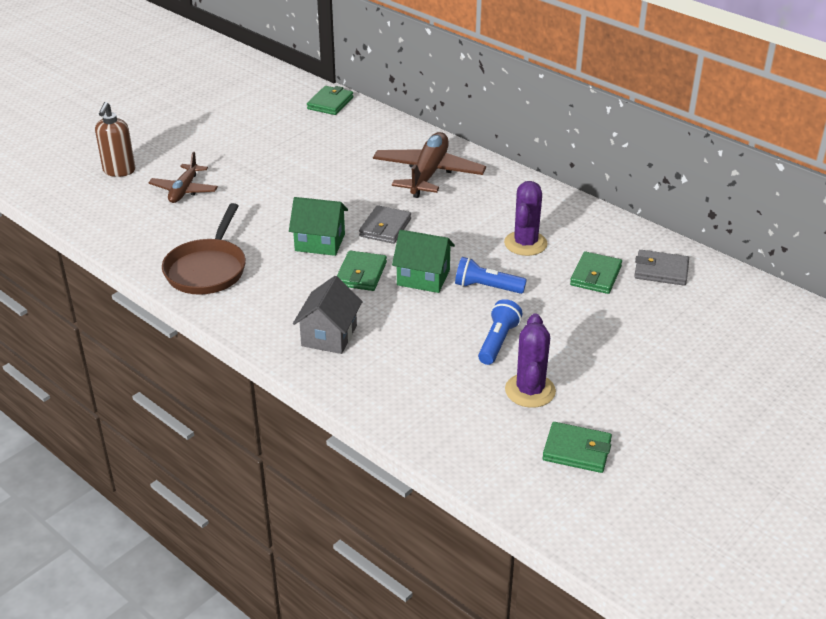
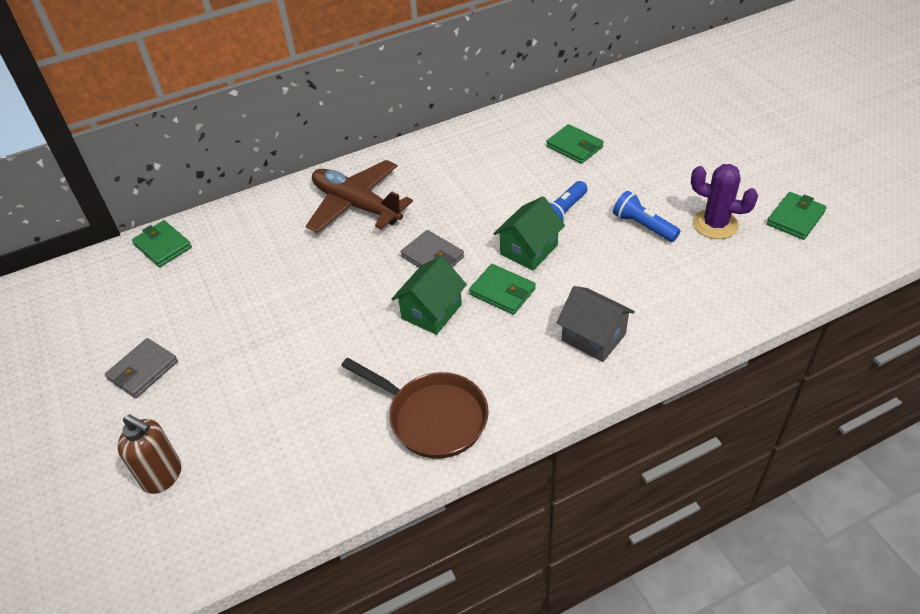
camera: 65 degrees left, 10 degrees up
brown plane [148,152,218,203] -> none
purple cactus [504,181,548,256] -> none
grey wallet [634,250,689,286] -> grey wallet moved to [105,338,178,398]

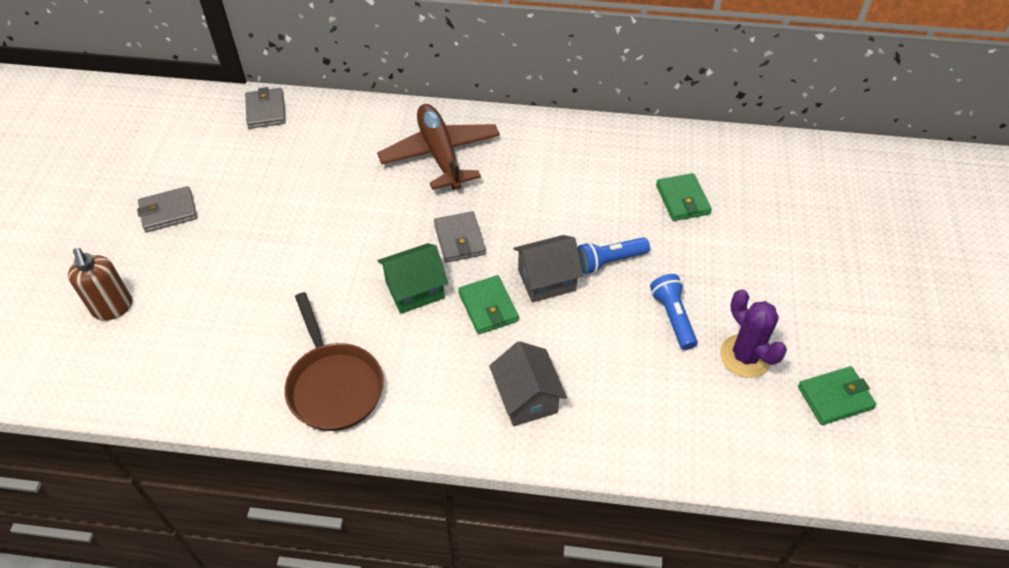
camera: 30 degrees right, 5 degrees up
green wallet [132,220,192,267] -> grey wallet [245,87,286,129]
green house [493,196,565,271] -> grey house [514,235,583,302]

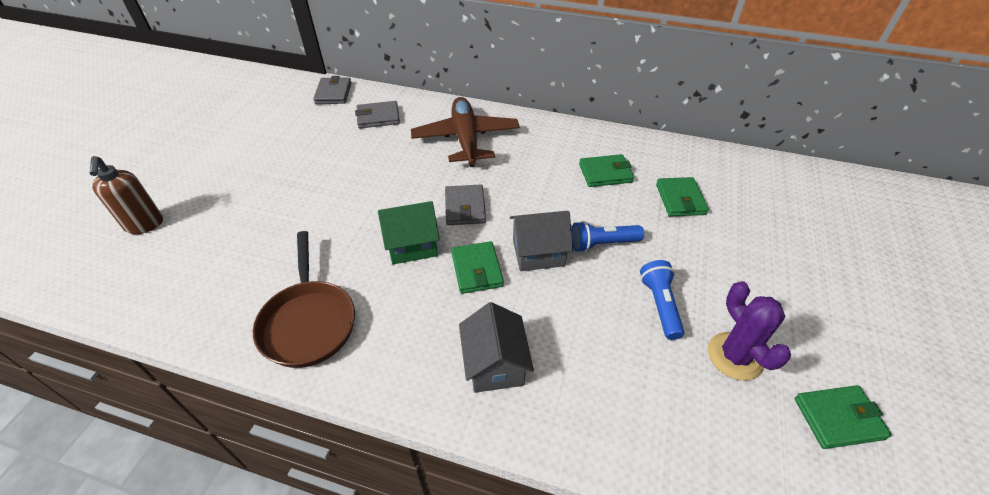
camera: 10 degrees right, 5 degrees down
grey wallet [137,186,197,232] -> grey wallet moved to [355,101,400,128]
none -> green wallet [579,154,634,187]

